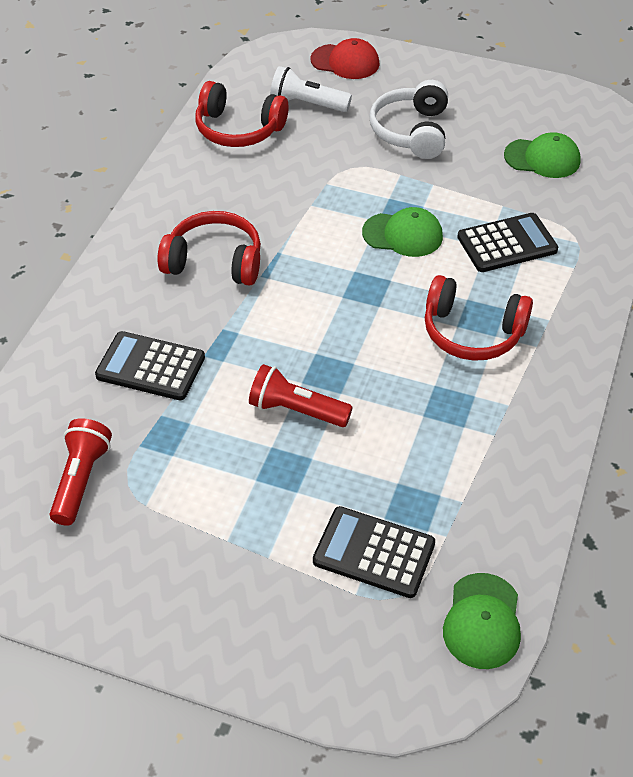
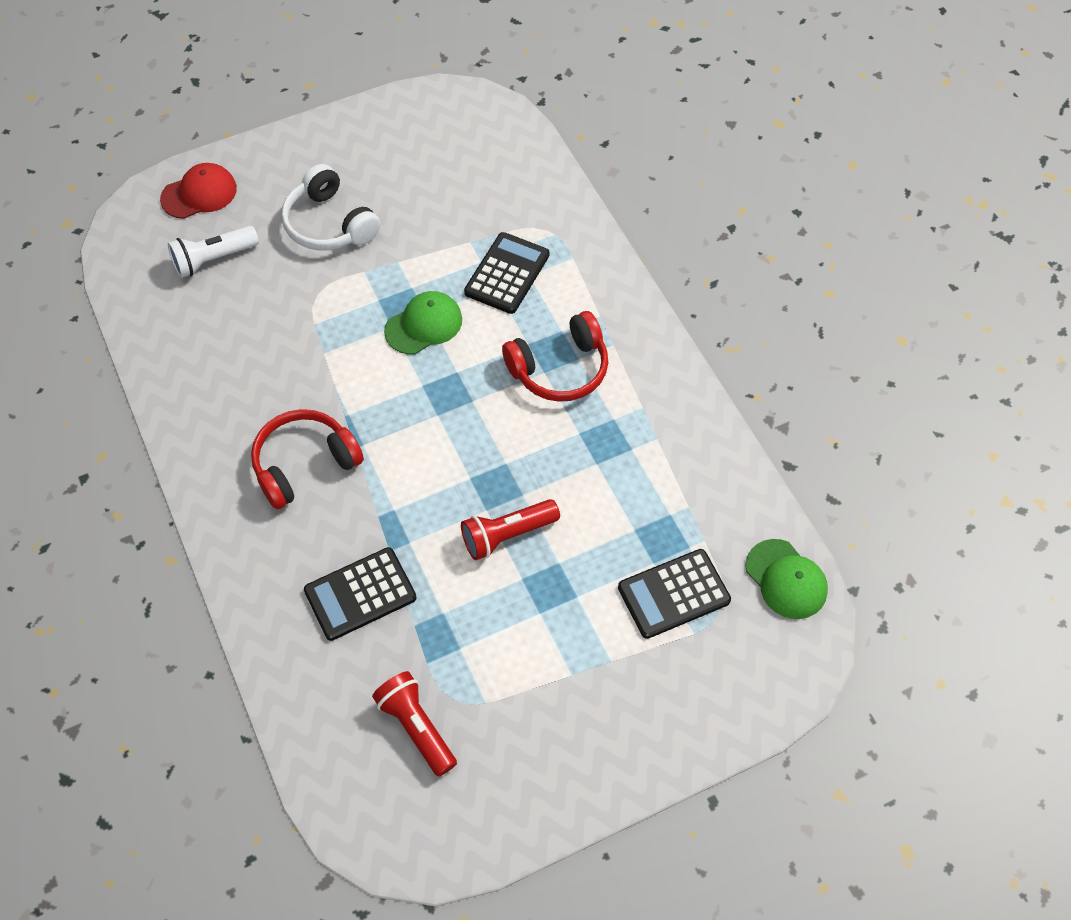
camera: 45 degrees left, 10 degrees up
red headphones [195,81,289,147] -> none
green cap [504,132,581,178] -> none

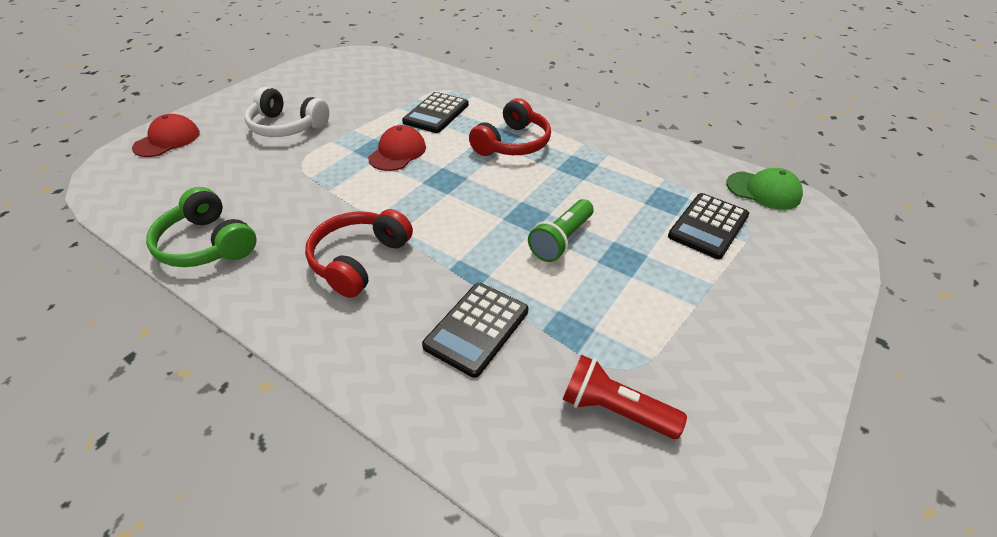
camera: 30 degrees left, 15 degrees down
white flashlight [168,226,259,278] -> none
green cap [384,291,462,354] -> red cap [368,125,426,171]
red flashlight [461,499,560,560] -> green flashlight [528,199,594,262]
black calculator [464,232,549,314] -> black calculator turned 150 degrees counterclockwise [402,92,469,133]
none -> green headphones [146,187,257,267]

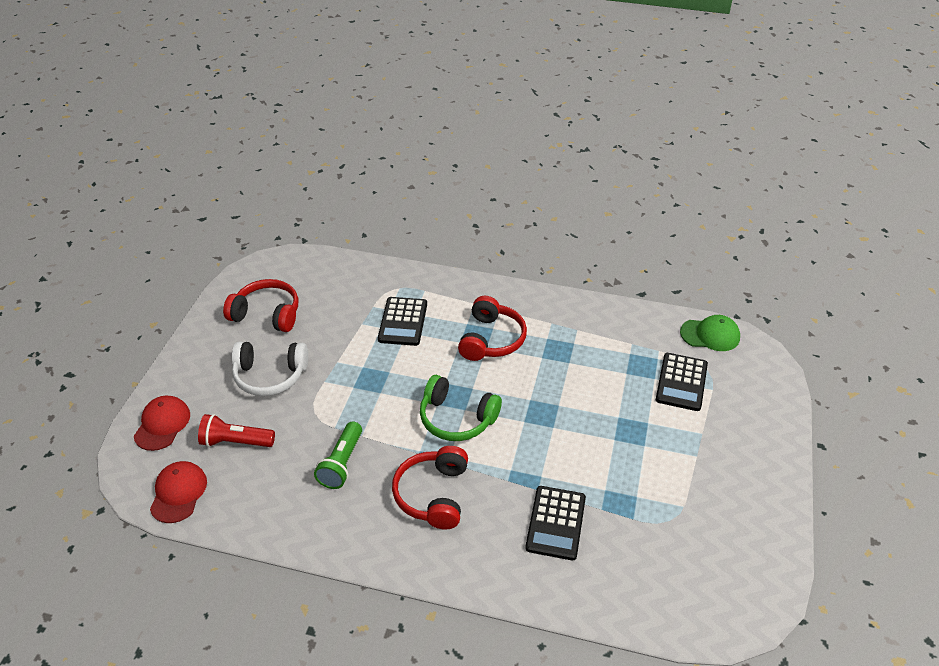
camera: 20 degrees left, 0 degrees up
green headphones [146,187,257,267] -> green headphones moved to [420,375,502,441]
red cap [368,125,426,171] -> red cap moved to [150,461,207,523]
green flashlight [528,199,594,262] -> green flashlight moved to [314,421,362,489]
red flashlight [562,355,687,439] -> red flashlight moved to [198,414,275,447]
none -> red headphones [223,279,298,332]

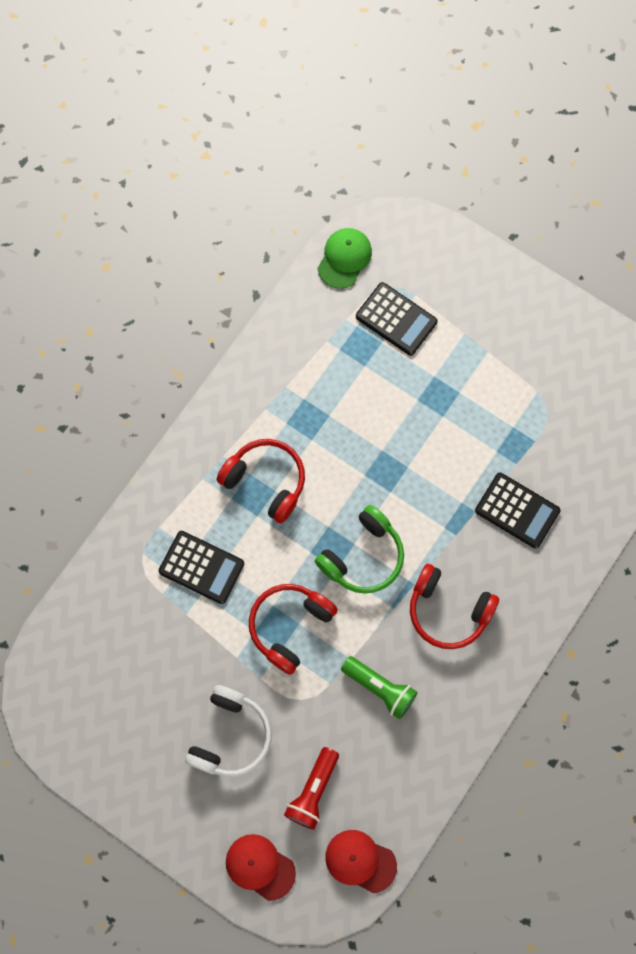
camera: 70 degrees left, 30 degrees up
red headphones [223,279,298,332] -> red headphones moved to [249,584,338,675]

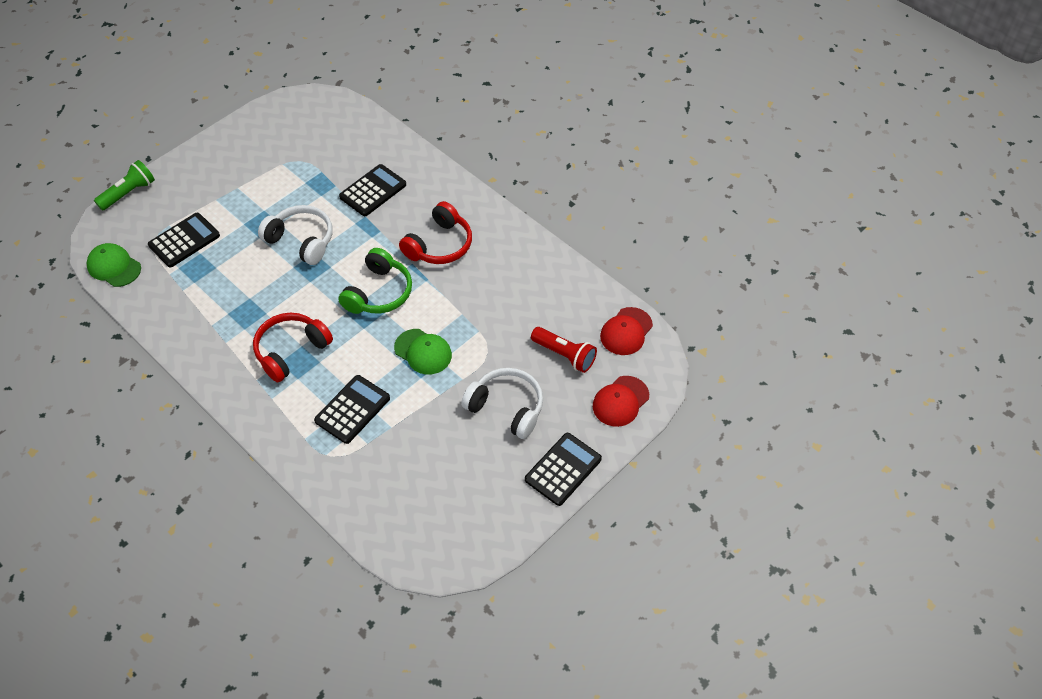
camera: 80 degrees left, 20 degrees down
red headphones [249,584,338,675] -> green cap [394,329,452,375]
green headphones [315,505,404,594] -> green headphones turned 60 degrees clockwise [338,248,412,314]
green flashlight [341,656,418,719] -> green flashlight moved to [94,160,155,211]
none -> white headphones [258,205,332,265]
none -> black calculator [525,433,602,506]

